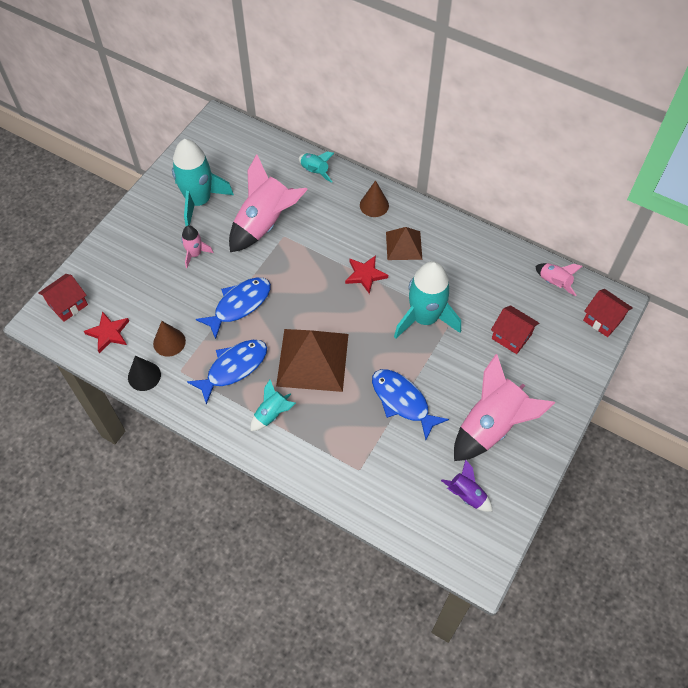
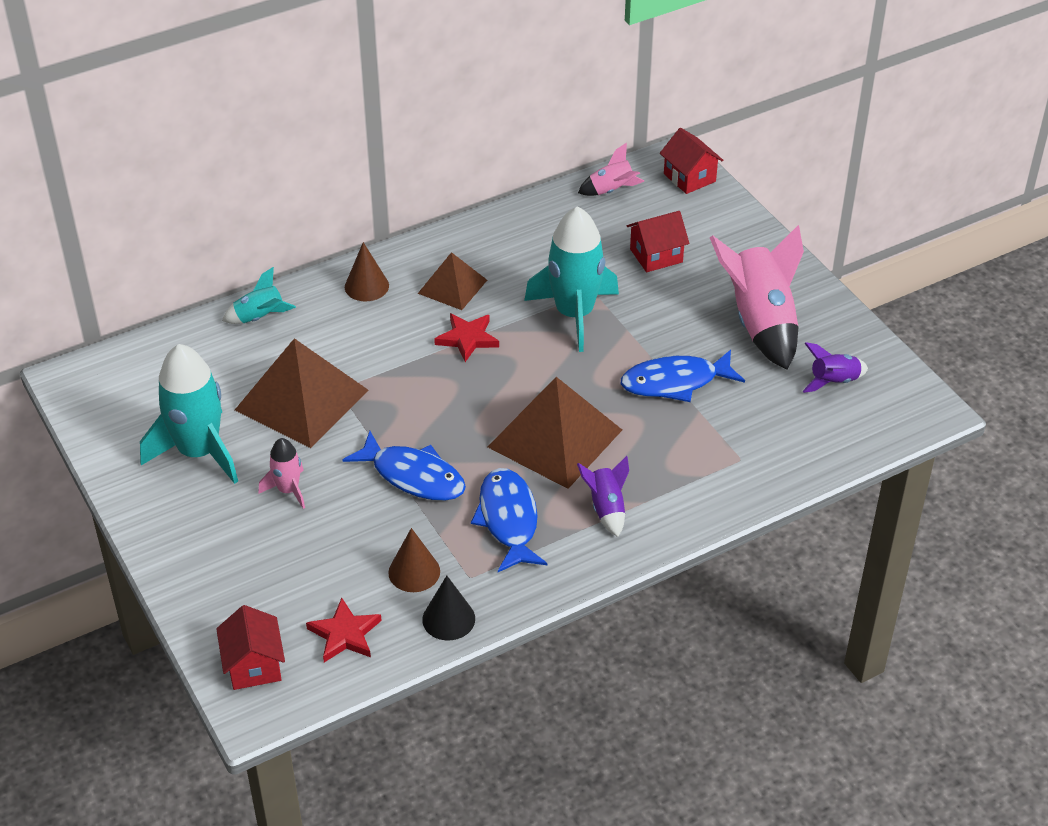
camera: 60 degrees left, 15 degrees down
blue fish [196,278,271,339] -> blue fish turned 135 degrees clockwise [343,431,466,501]
pink rocket [229,154,308,252] -> brown pyramid [235,338,369,448]
turquoise rocket [251,380,296,431] -> purple rocket [577,456,629,537]
red house [583,289,633,337] -> red house turned 75 degrees clockwise [660,128,723,194]

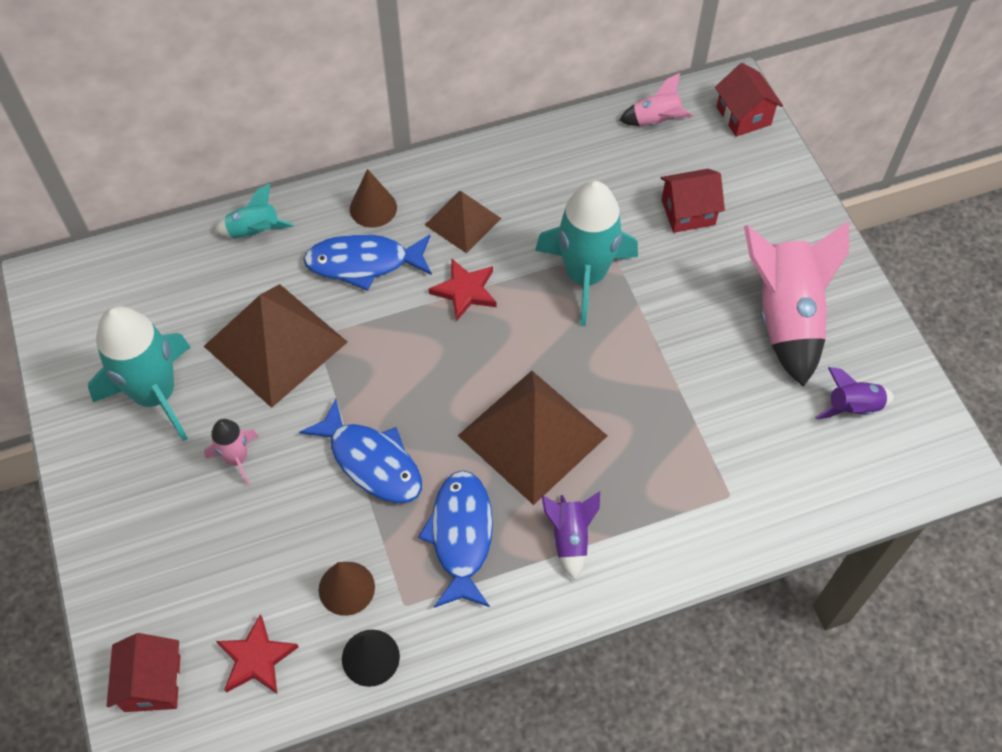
camera: 10 degrees right, 15 degrees up
blue fish [621,350,745,402] -> blue fish moved to [303,234,432,291]

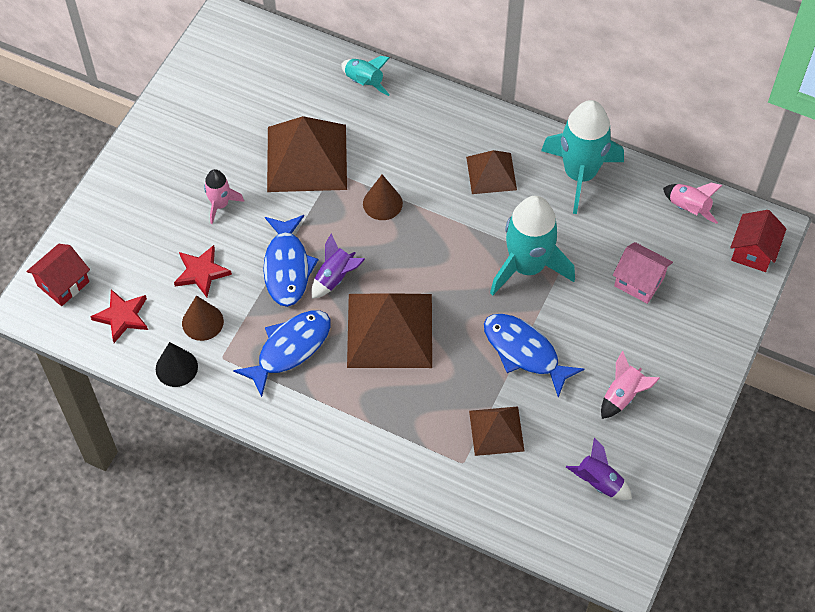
camera: 45 degrees right, 0 degrees up
turquoise rocket [88,306,190,442] -> turquoise rocket moved to [541,100,624,214]
blue fish [303,234,432,291] -> blue fish moved to [484,314,584,397]
brown cone [350,169,397,228] -> brown cone moved to [363,175,403,220]
red star [428,259,497,321] -> red star moved to [174,245,232,297]
purple rocket [541,491,600,581] -> purple rocket moved to [311,234,365,299]
red house [661,169,725,233] -> pink house [613,242,673,304]
pink rocket [744,221,849,386] -> pink rocket [601,351,660,419], size x0.50
none -> brown pyramid [469,406,524,456]

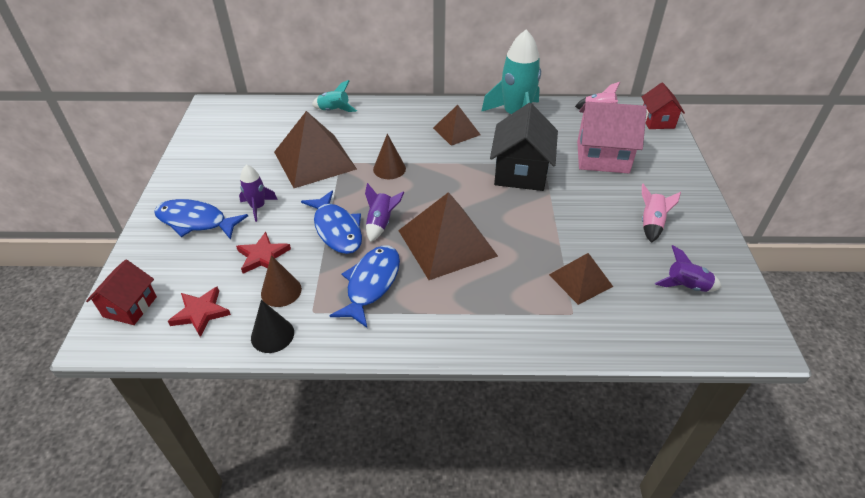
camera: 25 degrees left, 15 degrees down
pink rocket [204,169,244,224] -> purple rocket [239,165,278,222]
blue fish [484,314,584,397] -> blue fish moved to [154,199,248,240]
turquoise rocket [490,196,575,296] -> black house [490,103,558,191]
pink house [613,242,673,304] -> pink house [577,102,647,173], size x1.65

